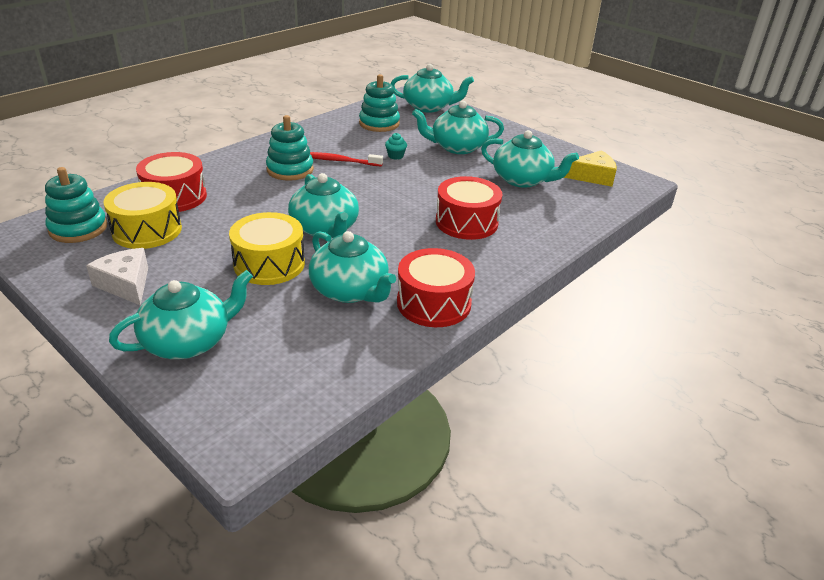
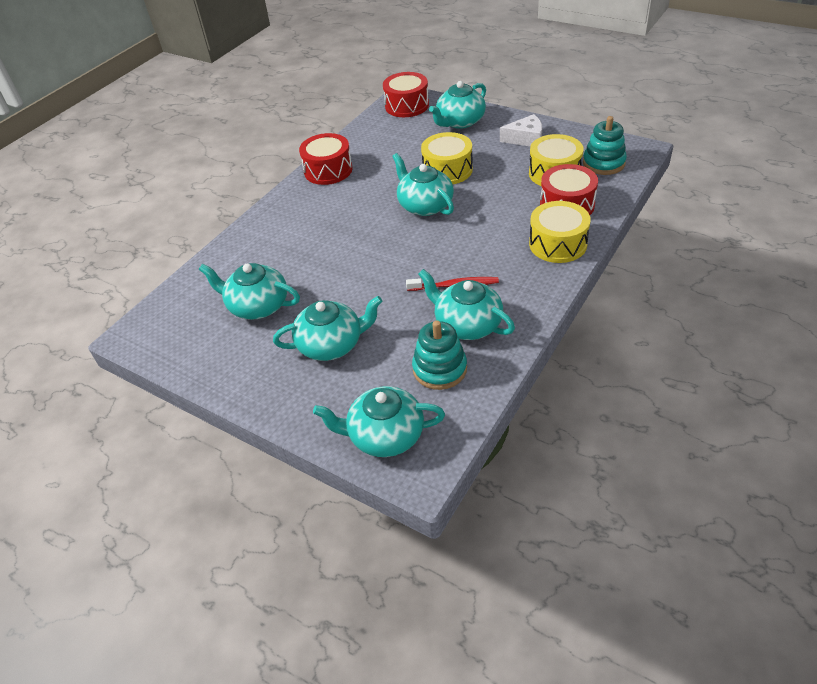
camera: 175 degrees right, 10 degrees up
white cheese [86,248,148,306] -> white cheese turned 45 degrees counterclockwise [500,114,542,146]
turquoise stacking toy [266,115,314,181] -> none
turquoise teapot [309,231,396,303] -> turquoise teapot moved to [418,269,515,340]
turquoise cupcake [385,133,407,160] -> none
red drum [436,176,502,240] -> red drum moved to [383,72,429,117]
yellow cheese [564,150,617,187] -> none
none -> yellow drum [529,201,591,263]

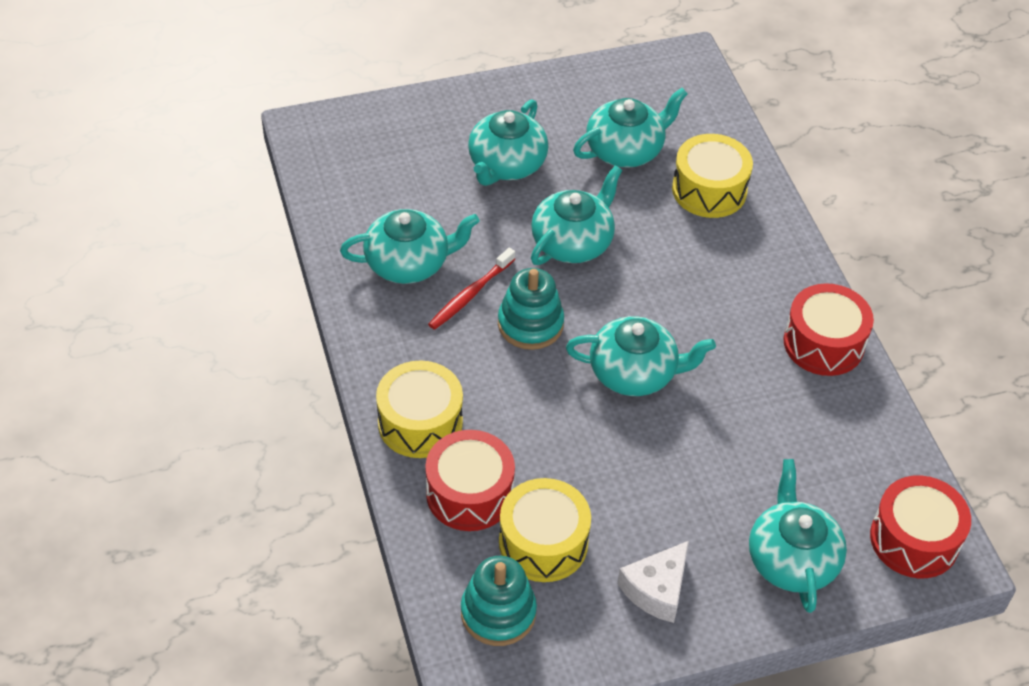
camera: 125 degrees right, 5 degrees up
turquoise teapot [313,386,445,457] -> turquoise teapot moved to [531,165,622,265]
turquoise stacking toy [412,320,467,390] -> turquoise stacking toy moved to [498,268,564,350]
yellow drum [421,132,473,184] -> yellow drum moved to [672,134,753,218]

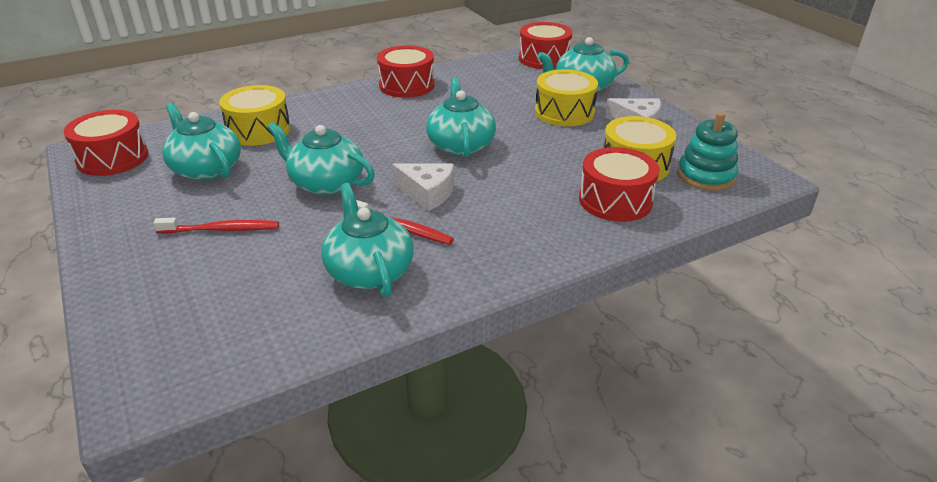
camera: 100 degrees left, 15 degrees down
yellow drum [376,360,463,458] -> yellow drum moved to [535,69,598,127]
turquoise teapot [468,99,548,186] -> red toothbrush [153,218,279,233]
turquoise stacking toy [498,268,564,350] -> white cheese [392,163,454,211]
none -> red drum [63,110,148,176]

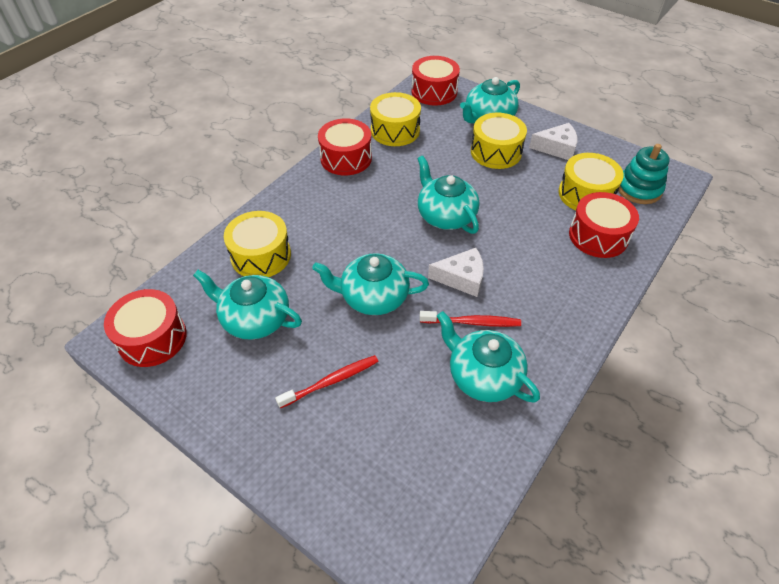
camera: 25 degrees left, 15 degrees up
none -> yellow drum [370,92,421,146]

